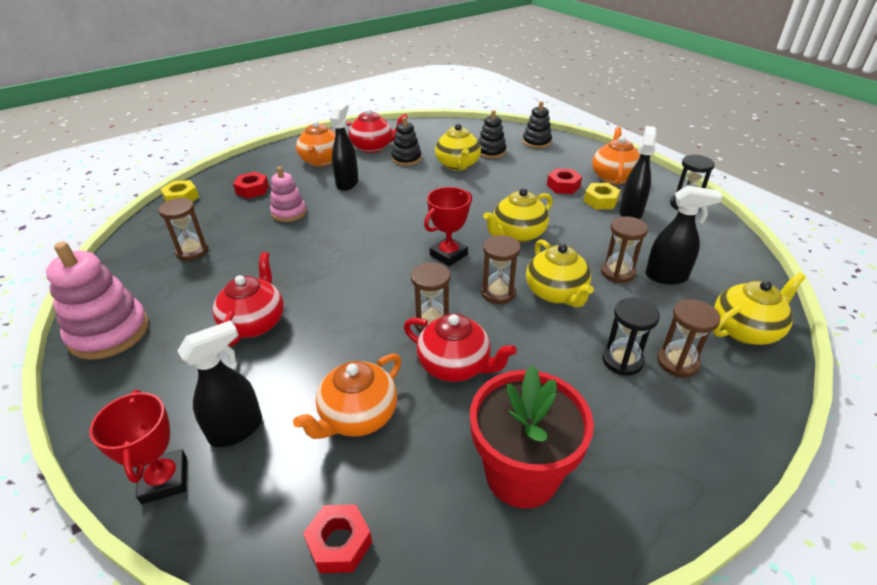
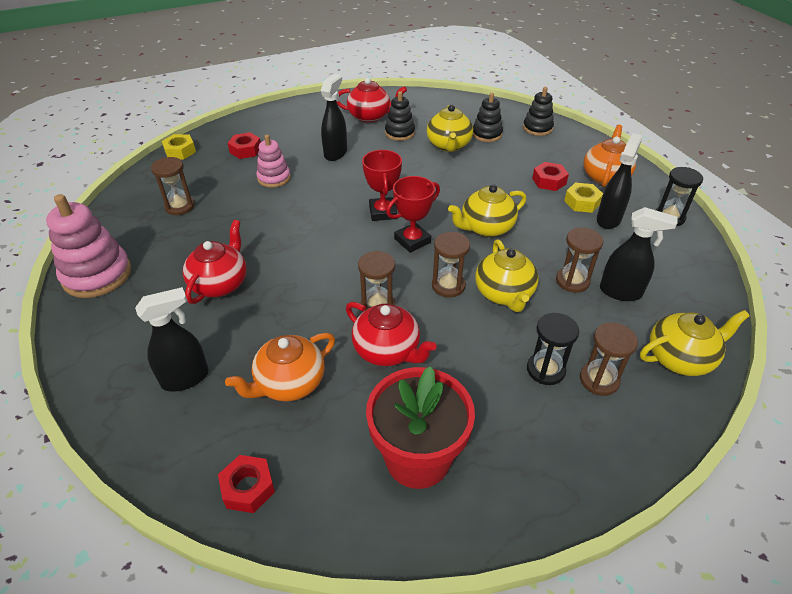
camera: 10 degrees right, 5 degrees up
red trophy [89,390,187,504] -> red trophy moved to [362,150,402,221]
orange teapot [296,120,336,166] -> none

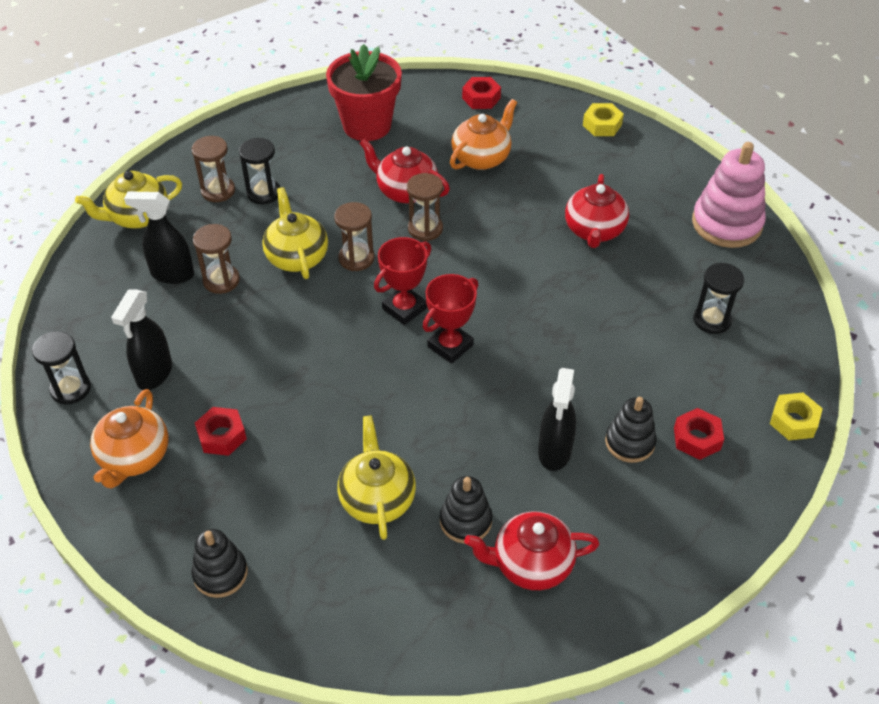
camera: 170 degrees right, 5 degrees up
black spray bottle [135,287,209,392] -> none
brown hourglass [151,157,195,215] -> black hourglass [693,263,744,334]
pink stacking toy [256,135,291,188] -> none
red trophy [362,150,402,221] -> red trophy turned 60 degrees clockwise [423,274,478,364]
yellow teapot [448,185,526,237] -> none
black stacking toy [473,93,503,142] -> black stacking toy moved to [605,397,656,463]
yellow nut [564,183,603,213] -> yellow nut moved to [583,103,624,136]

